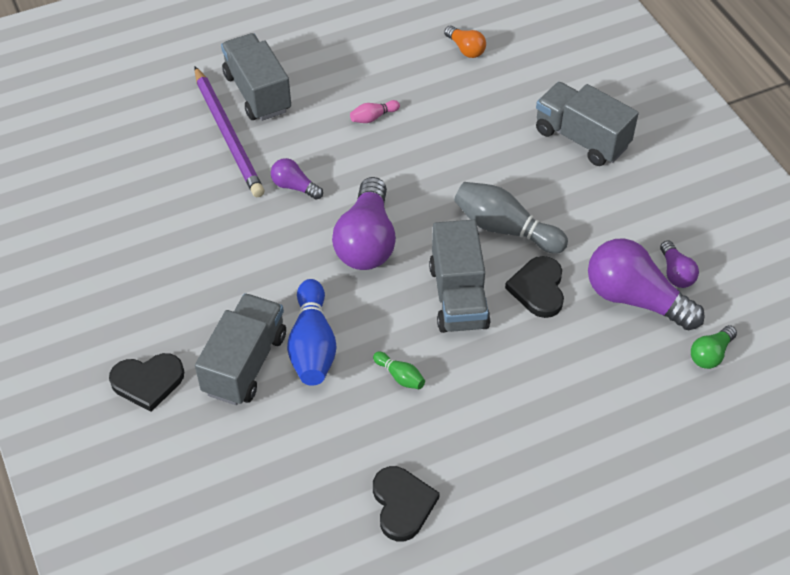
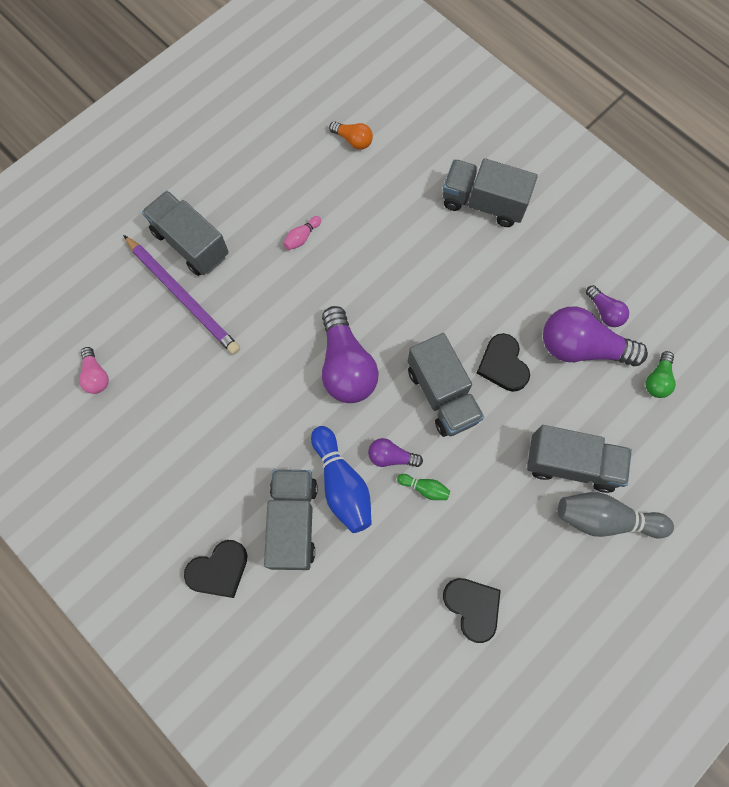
camera: 20 degrees left, 20 degrees up
purple light bulb [271,158,323,200] -> purple light bulb moved to [368,438,423,467]
grey bowling pin [454,182,568,254] -> grey bowling pin moved to [558,492,674,539]
none -> pink light bulb [79,347,109,394]
none -> grey truck [527,425,632,493]

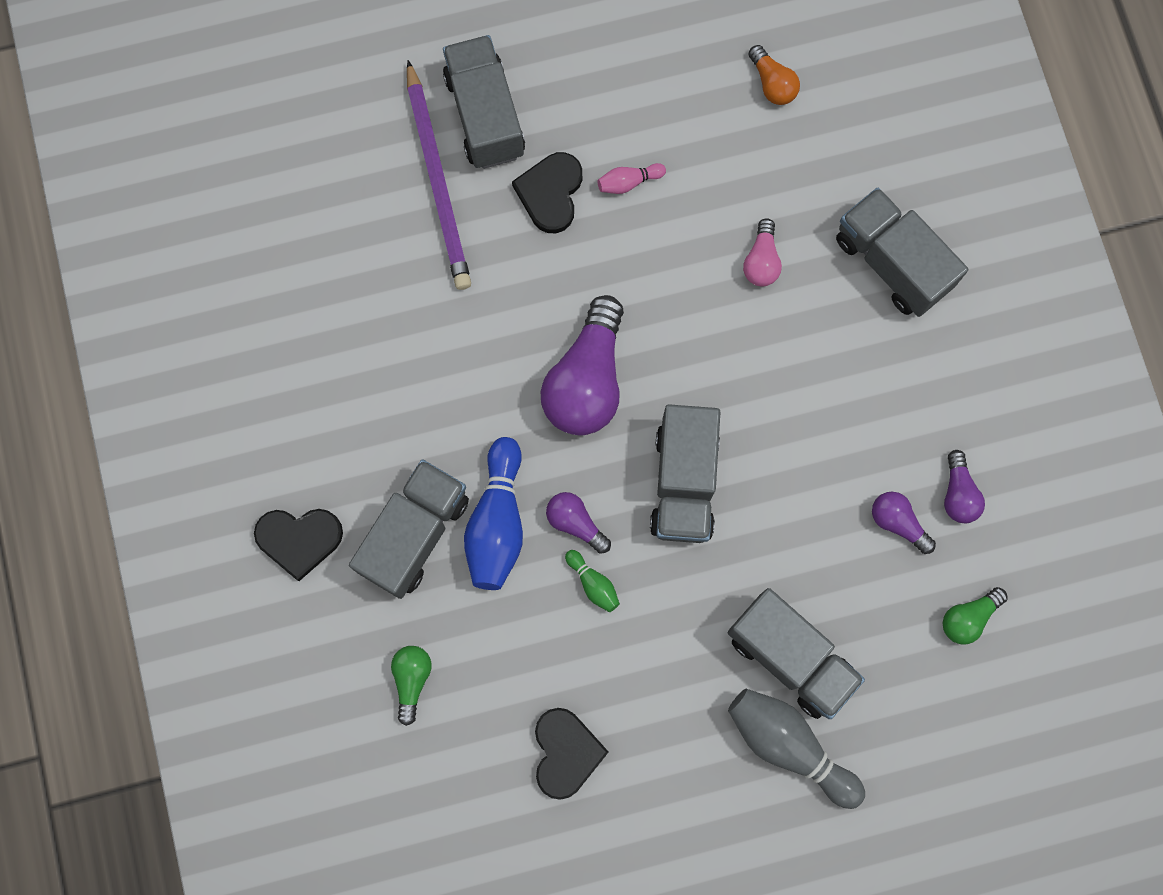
camera: 30 degrees right, 5 degrees up
pink light bulb [79,347,109,394] -> pink light bulb moved to [743,218,782,286]
black heart [477,333,530,392] -> black heart moved to [512,152,582,233]
purple light bulb [543,306,648,366] -> purple light bulb [872,492,936,554], size x0.50
none -> green light bulb [391,646,432,726]

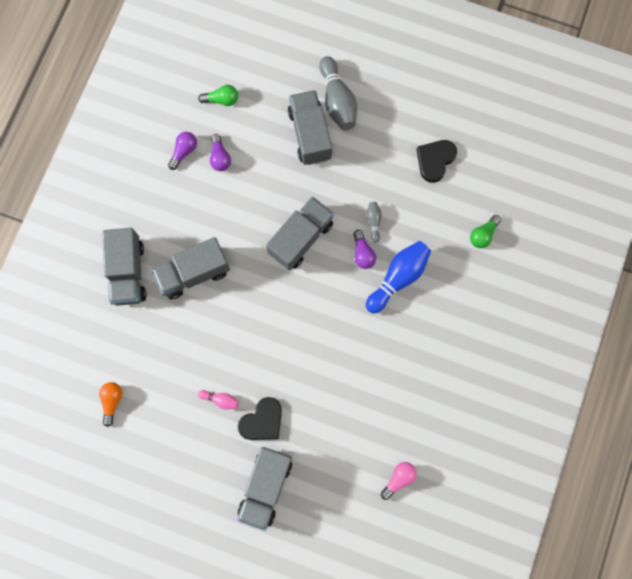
camera: 145 degrees left, 0 degrees up
black heart [254,509,343,581] -> none
grey truck [349,459,469,599] -> grey truck moved to [151,237,230,299]
purple pencil [407,60,471,290] -> none
purple light bulb [541,295,624,435] -> none
green bowling pin [565,550,620,612] -> grey bowling pin [366,202,381,243]
pink light bulb [743,218,782,286] -> pink light bulb moved to [381,462,417,500]

